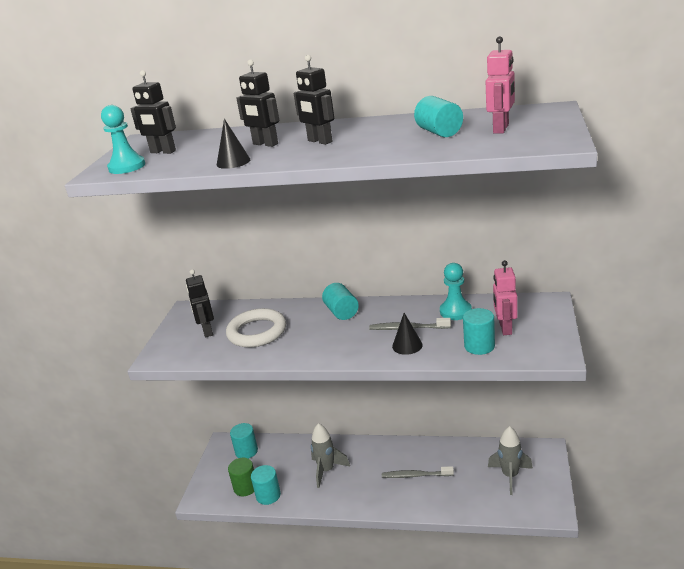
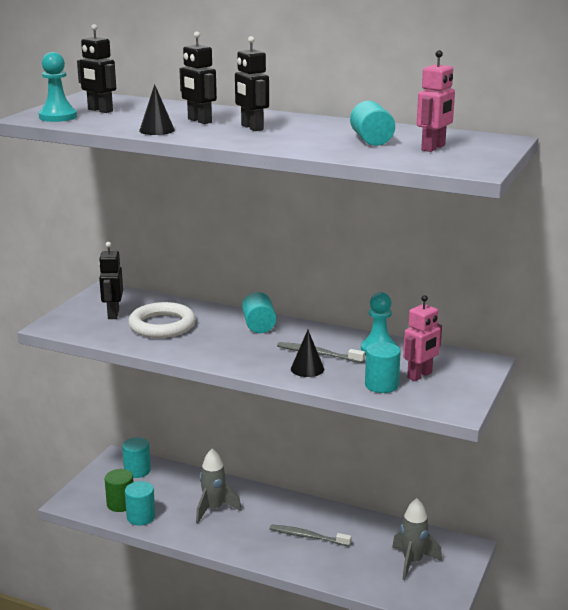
camera: 10 degrees right, 5 degrees down
pink robot [493,260,518,335] -> pink robot turned 150 degrees counterclockwise [403,295,442,381]

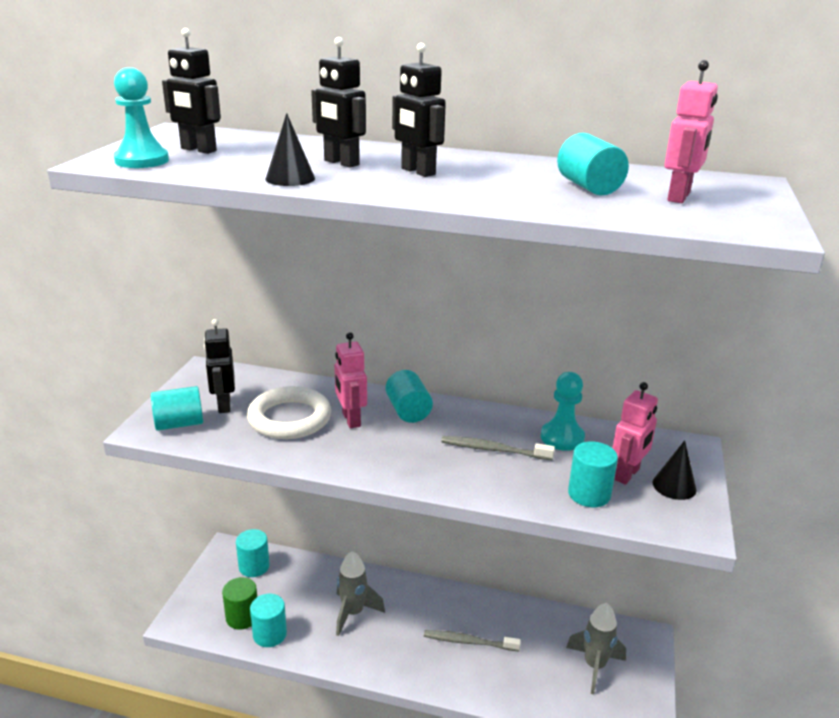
camera: 10 degrees left, 5 degrees up
black cone [291,330,324,377] -> black cone moved to [653,440,697,500]
none -> turquoise cylinder [151,386,203,431]
none -> pink robot [334,332,367,429]

